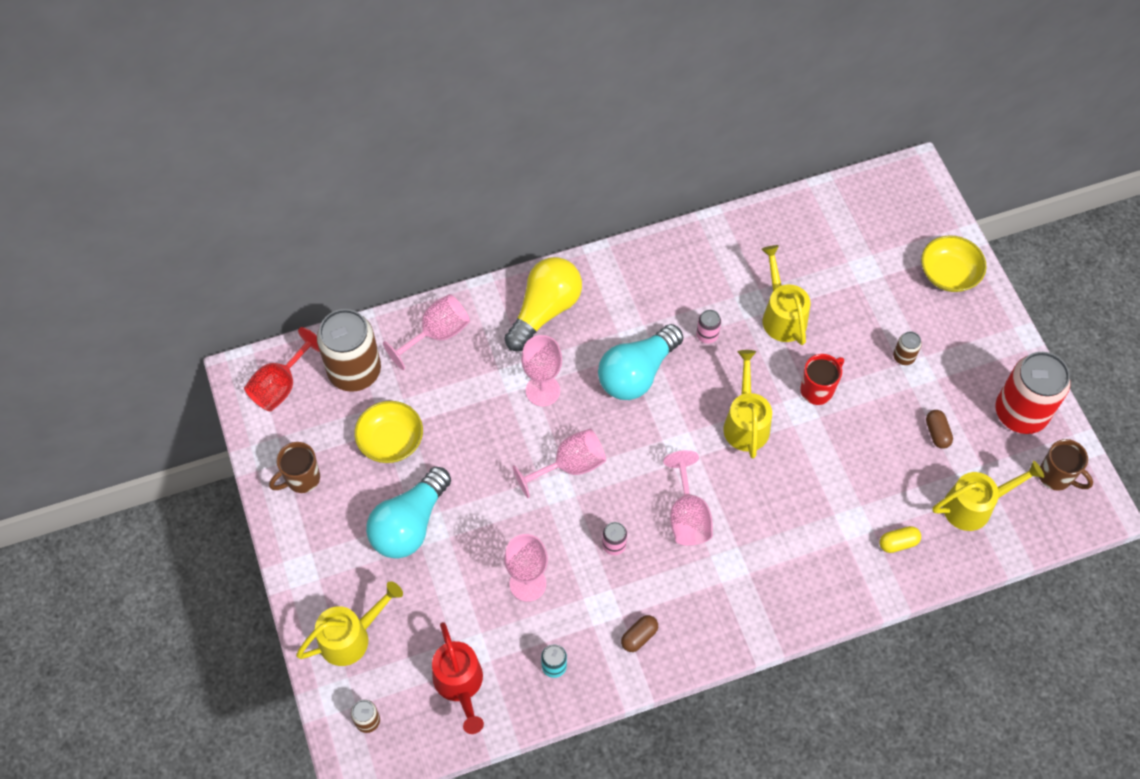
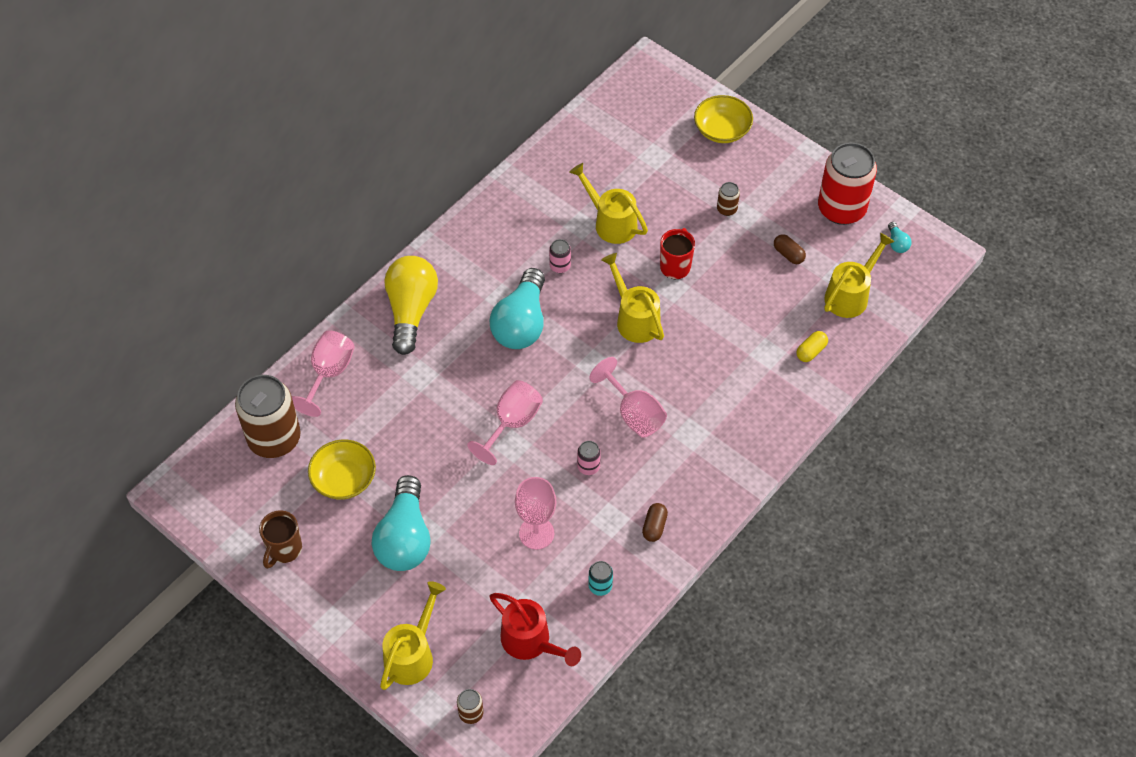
camera: 30 degrees left, 5 degrees down
red goblet [244,327,320,411] -> none
pink goblet [521,335,562,406] -> none
brown mug [1039,439,1093,491] -> turquoise light bulb [888,222,911,253]

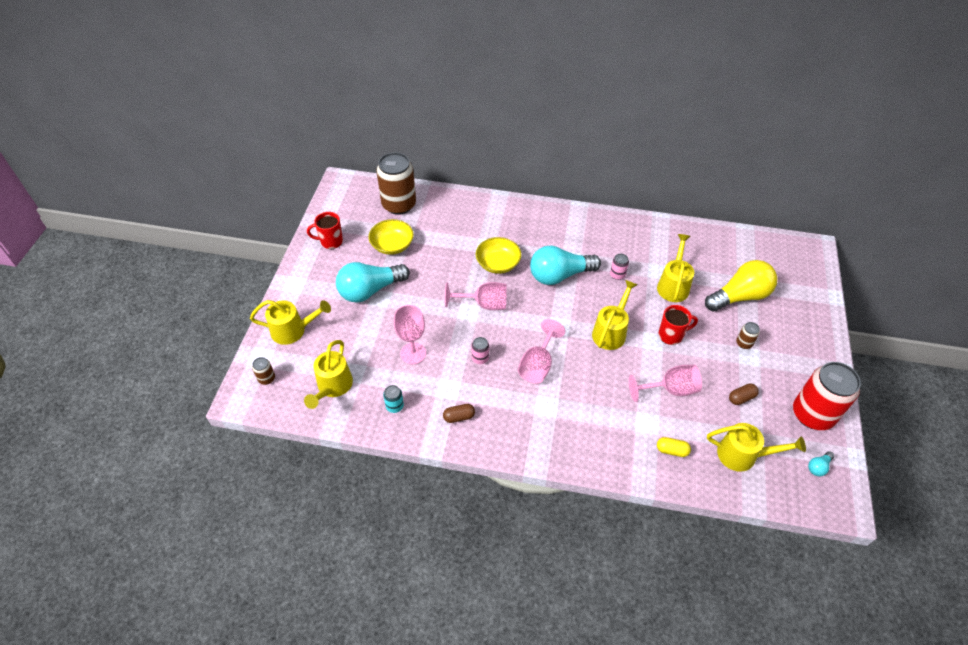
camera: 60 degrees right, 5 degrees down
brown mug [259,510,302,569] -> red mug [307,212,343,249]
pink goblet [292,330,355,417] -> pink goblet moved to [629,365,702,402]
yellow light bulb [384,256,438,355] -> yellow light bulb moved to [705,260,777,311]
red watering can [489,593,581,666] -> yellow watering can [304,340,353,409]
yellow bowl [694,95,753,143] -> yellow bowl moved to [476,237,521,274]
brown capsule [774,234,806,264] -> brown capsule turned 45 degrees clockwise [729,383,759,405]

